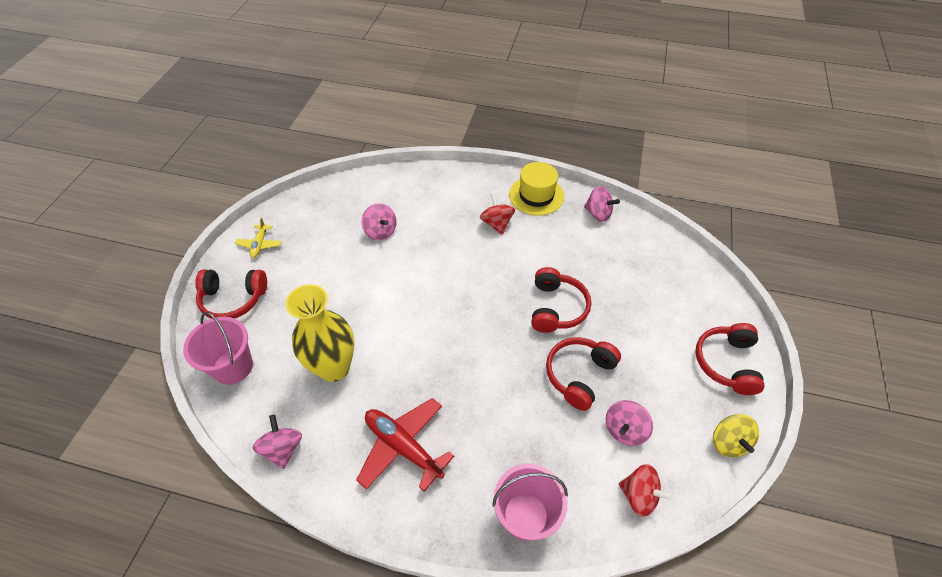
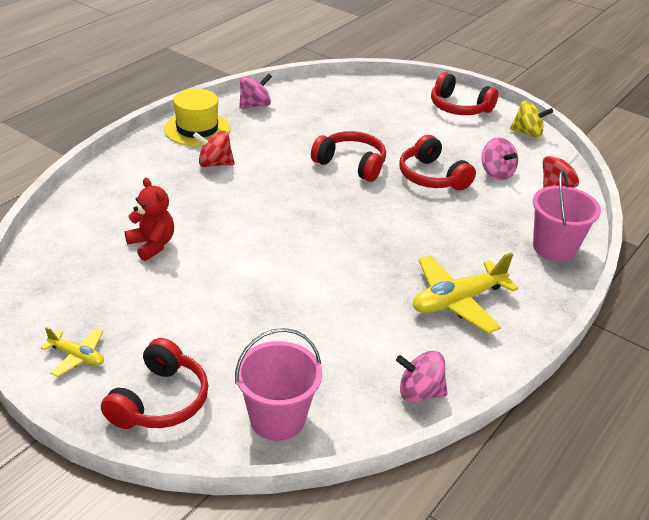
camera: 70 degrees left, 15 degrees down
yellow vase [285,284,355,382] -> none
red plane [356,398,454,492] -> yellow plane [413,253,519,333]
pink spinning top [362,203,397,240] -> red teddy bear [125,178,174,261]

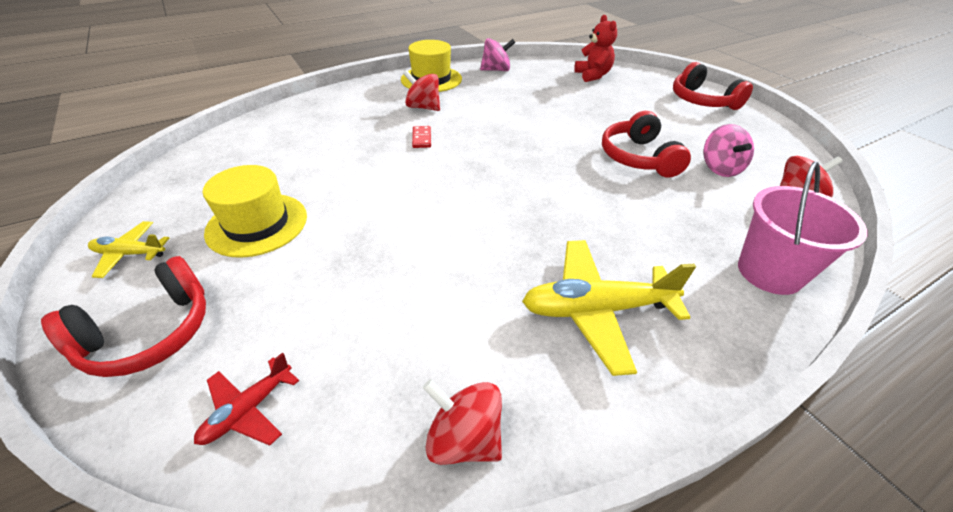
camera: 25 degrees right, 5 degrees up
yellow plane [41,327,104,377] -> yellow plane turned 135 degrees clockwise [88,221,169,278]
red teddy bear [125,178,174,261] -> red teddy bear moved to [574,15,617,82]
pink bucket [235,328,322,441] -> red plane [194,352,299,446]
red headphones [311,131,386,182] -> none
pink spinning top [396,351,448,402] -> red spinning top [423,379,502,465]
yellow spinning top [510,101,553,138] -> none
none -> yellow hat [203,165,307,258]
none -> red domino [412,126,431,148]

